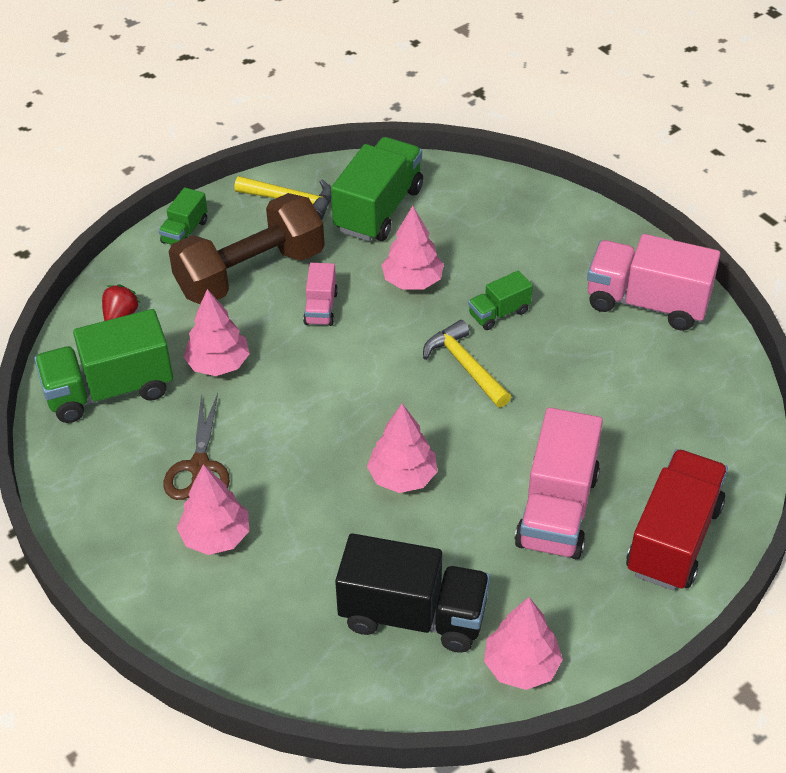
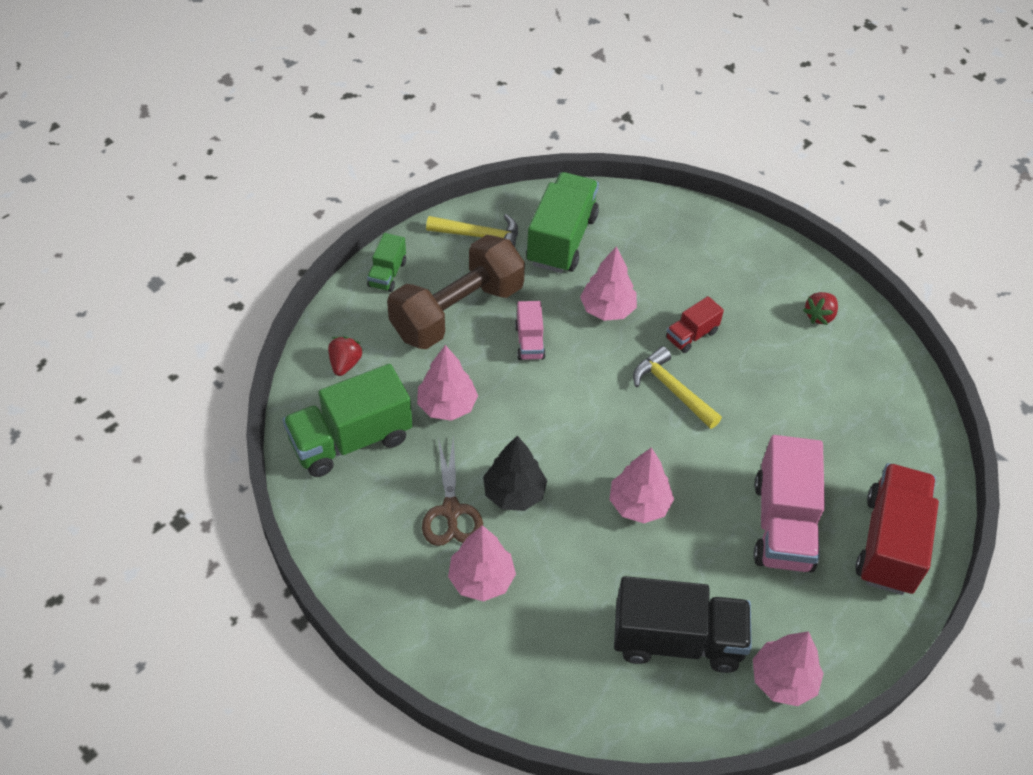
camera: 10 degrees left, 5 degrees up
green truck [468,271,533,330] -> red truck [666,296,724,353]
pink truck [587,234,720,331] -> red strawberry [803,292,838,325]
none -> black tree [483,436,547,511]

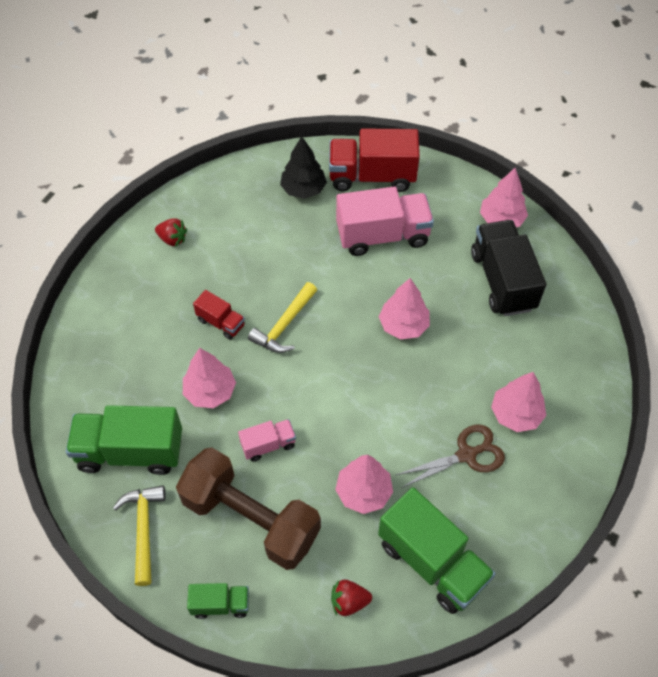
camera: 105 degrees left, 5 degrees up
black tree [483,436,547,511] -> black tree moved to [280,136,327,199]

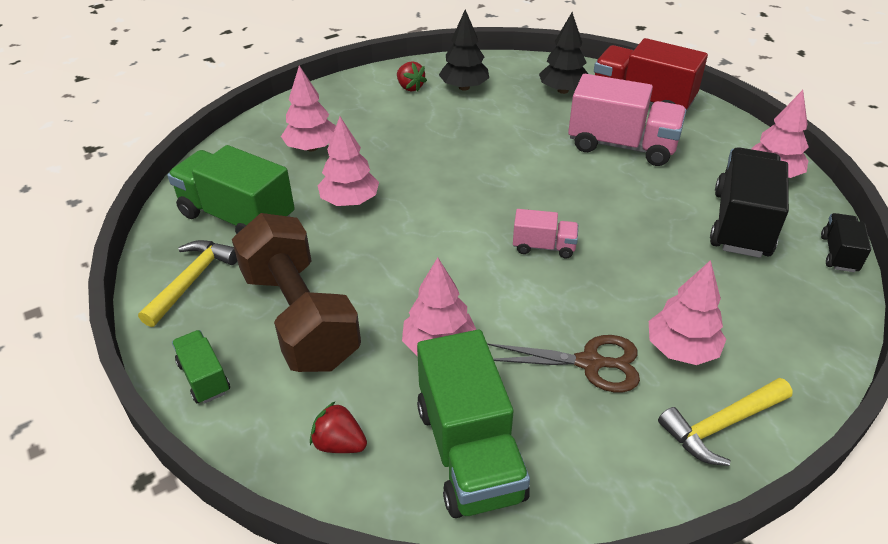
camera: 30 degrees right, 15 degrees down
green truck [187,583,249,619] -> green truck turned 150 degrees counterclockwise [172,330,230,404]
red truck [193,290,245,340] -> none
pink truck [238,419,296,461] -> pink truck moved to [513,209,578,259]
yellow hammer [248,282,317,353] -> yellow hammer moved to [658,378,793,466]
pink tree [379,278,430,340] -> pink tree moved to [281,66,336,151]
none -> black tree [439,9,489,91]
none -> black truck [821,213,871,272]

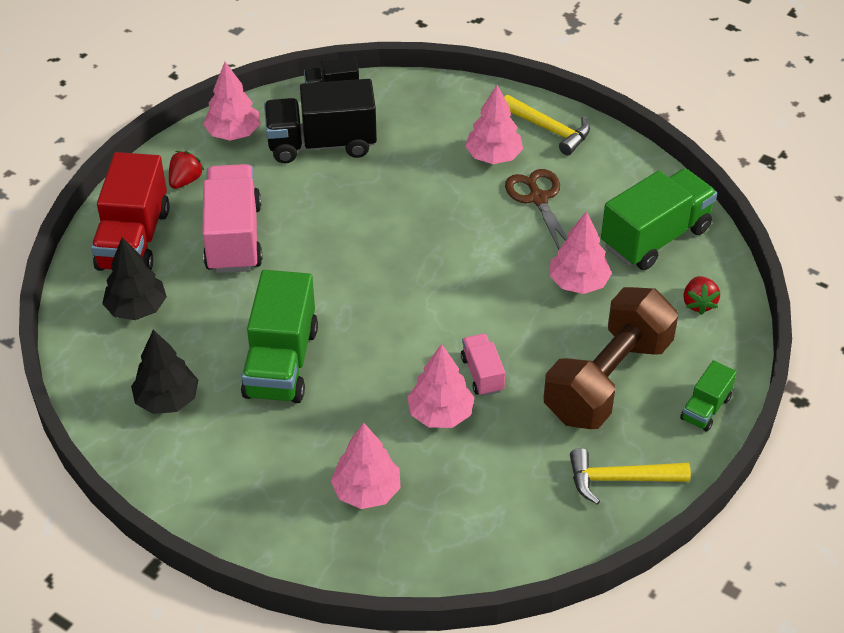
camera: 115 degrees left, 5 degrees up
green truck [167,145,295,234] -> green truck moved to [241,270,318,403]
red strawberry [397,61,427,92] -> red strawberry moved to [169,151,205,189]
pink truck [513,209,578,259] -> pink truck moved to [461,334,505,396]

